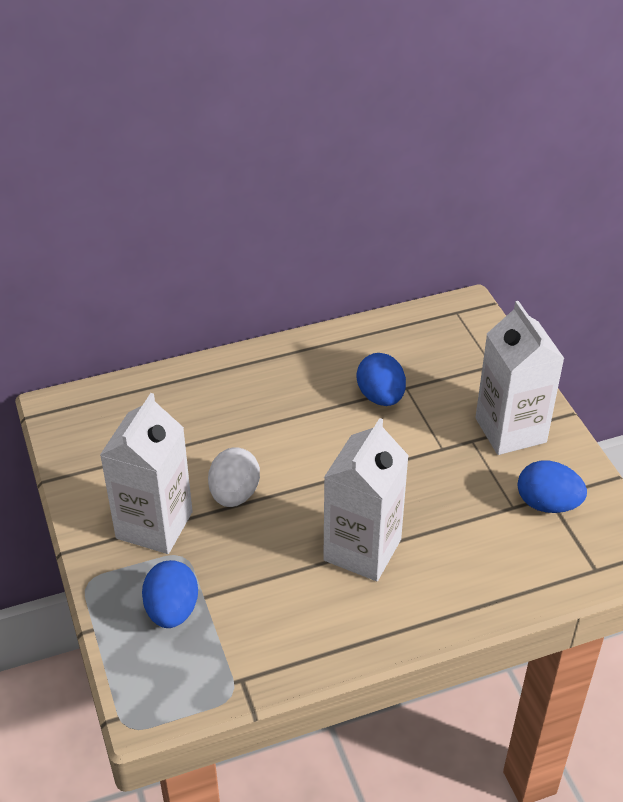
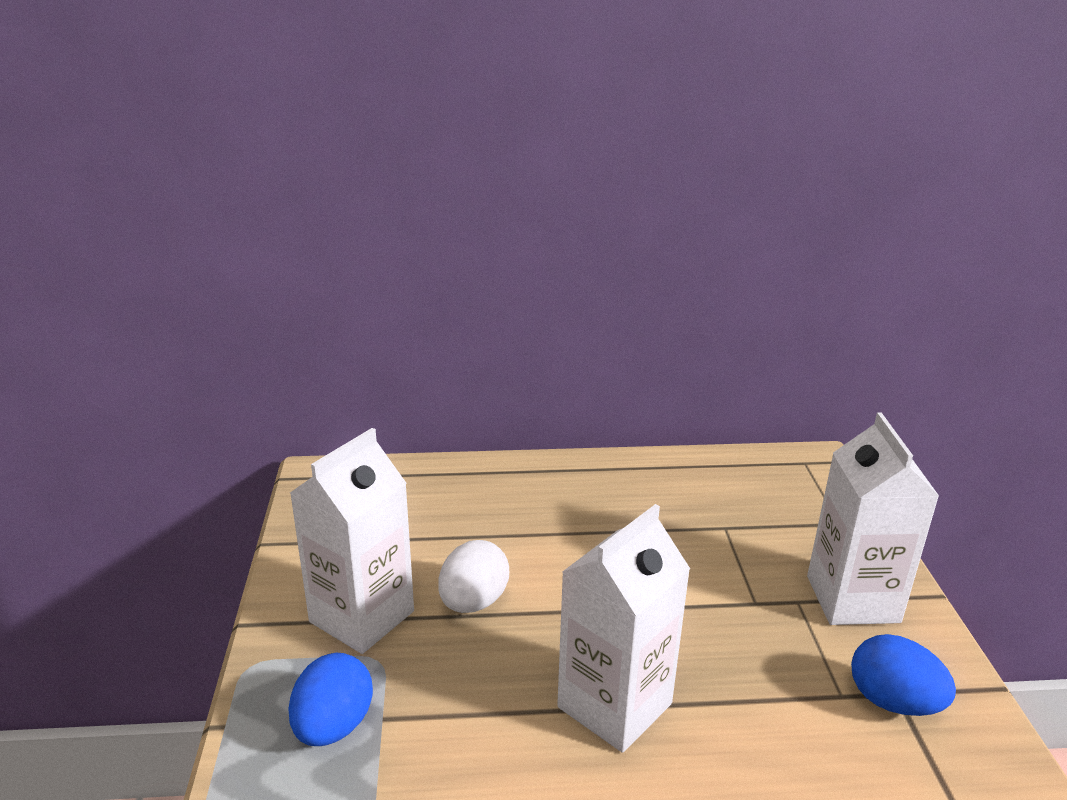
camera: 15 degrees right, 15 degrees down
blue egg [357,353,406,406] -> none

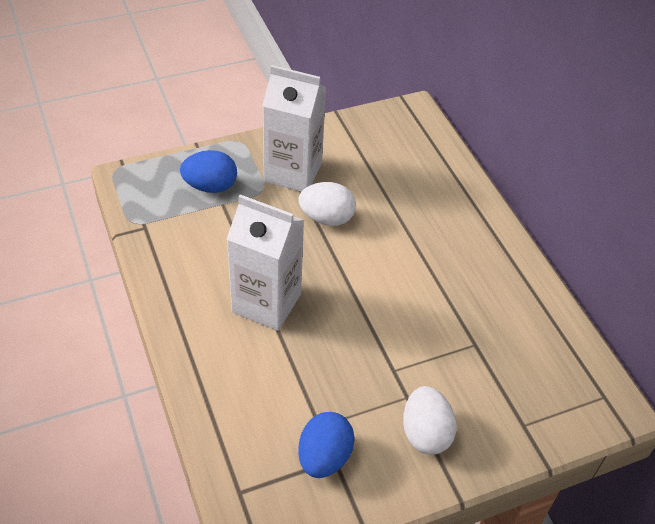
camera: 70 degrees right, 20 degrees up
white carton [807,412,939,625] -> white egg [403,386,457,455]

